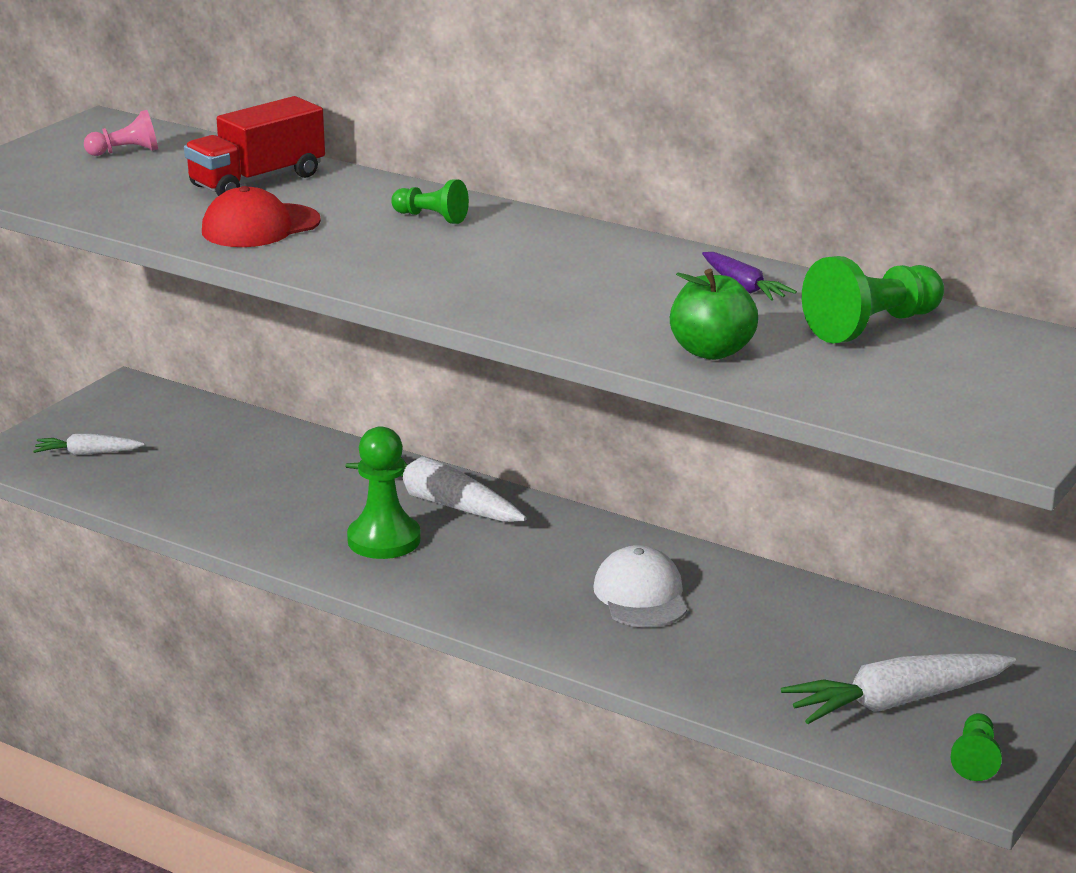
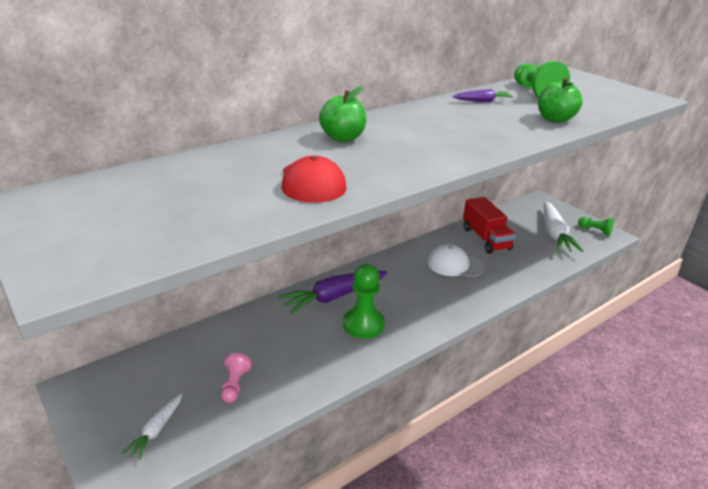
camera: 70 degrees left, 5 degrees up
pink pawn [84,110,158,156] -> pink pawn moved to [221,353,252,403]
red truck [184,96,325,196] -> red truck moved to [463,197,516,254]
white carrot [345,456,526,522] -> purple carrot [278,271,387,314]
green pawn [391,179,469,224] -> green apple [319,87,367,142]

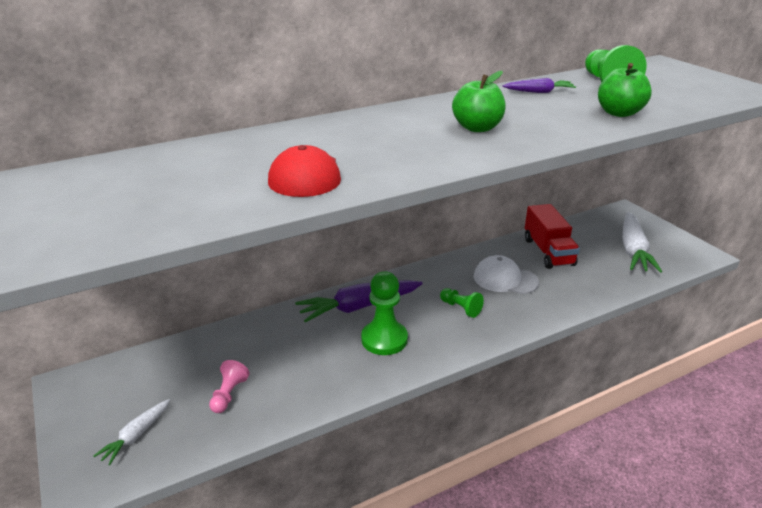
camera: 10 degrees right, 0 degrees up
green apple [319,87,367,142] -> green apple moved to [452,71,506,132]
green pawn [578,217,614,236] -> green pawn moved to [440,288,484,318]

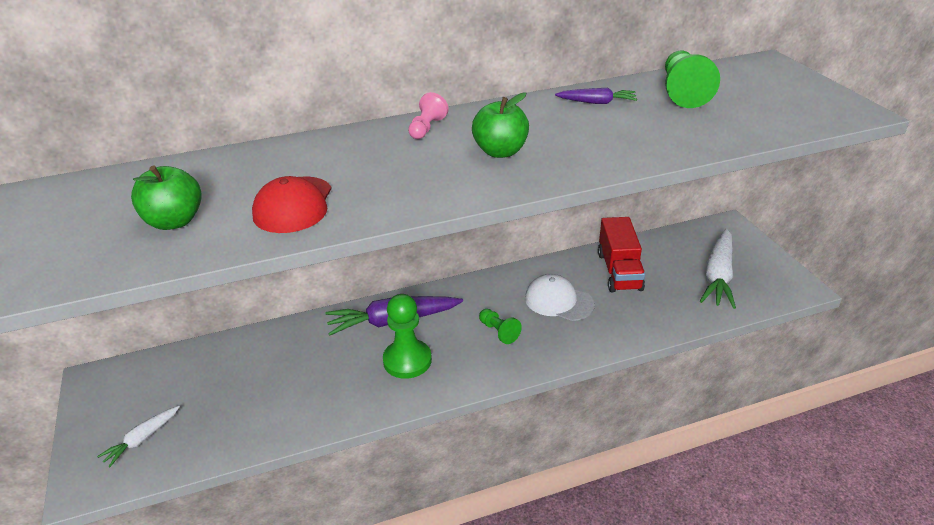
camera: 10 degrees right, 5 degrees up
pink pawn [209,360,250,413] -> pink pawn moved to [408,92,449,139]
green apple [598,63,652,117] -> green apple moved to [131,166,202,230]

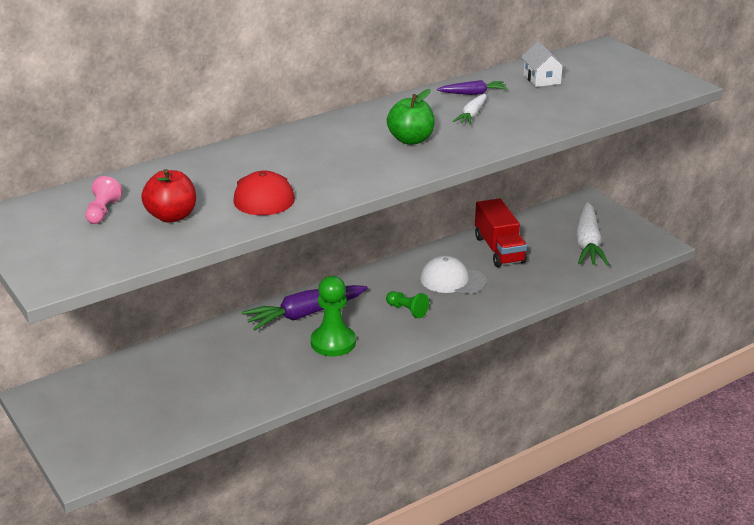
camera: 15 degrees left, 5 degrees down
white carrot [97,406,180,467] -> white carrot moved to [453,94,486,125]
green apple [131,166,202,230] -> red apple [141,169,196,223]
pink pawn [408,92,449,139] -> pink pawn moved to [85,176,123,224]
green pawn [665,51,720,108] -> white house [521,41,566,87]

